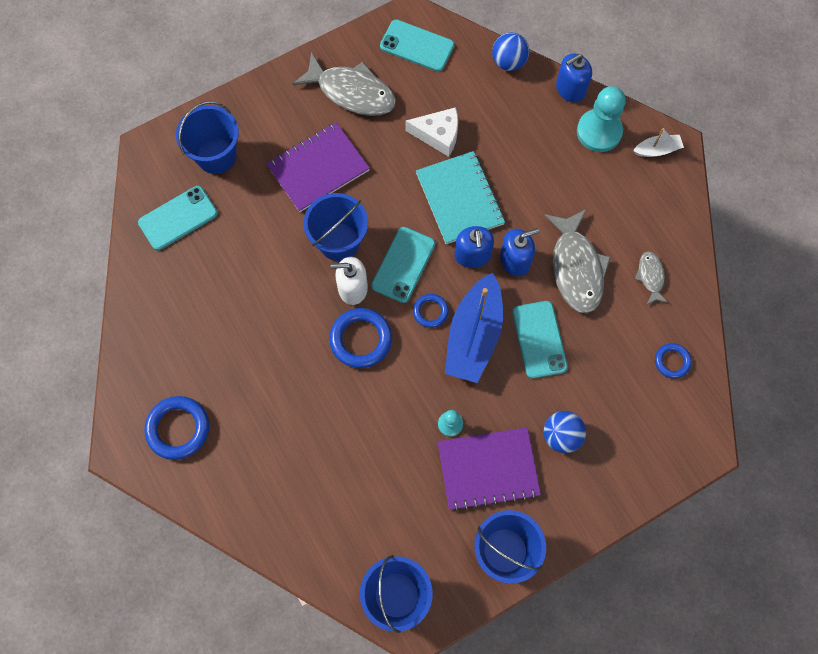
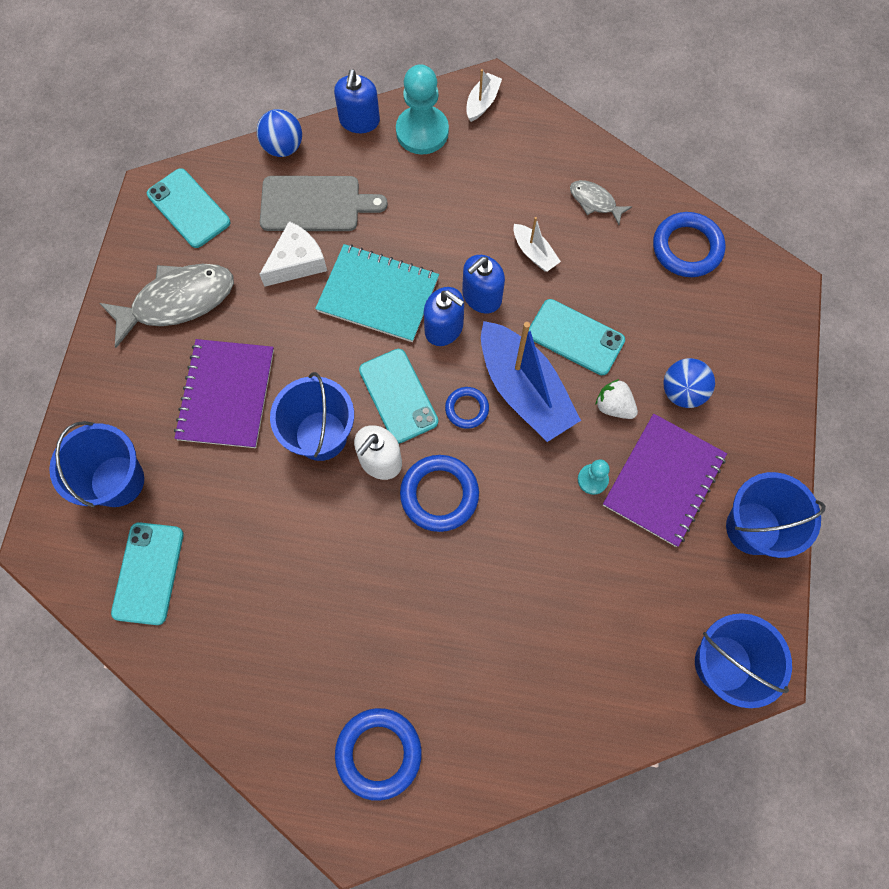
camera: 50 degrees left, 0 degrees up
turquoise phone [380,19,454,72] -> turquoise phone turned 75 degrees clockwise [147,168,230,248]
blue soap dispenser [500,228,539,276] -> blue soap dispenser turned 150 degrees counterclockwise [462,255,505,314]
grey fish [544,209,611,313] -> white boat [514,217,561,272]
blue ring [655,343,691,378] -> blue ring [653,212,725,277], size x1.73
none -> grey cutting board [260,176,388,231]
none -> white strawberry [596,379,638,419]

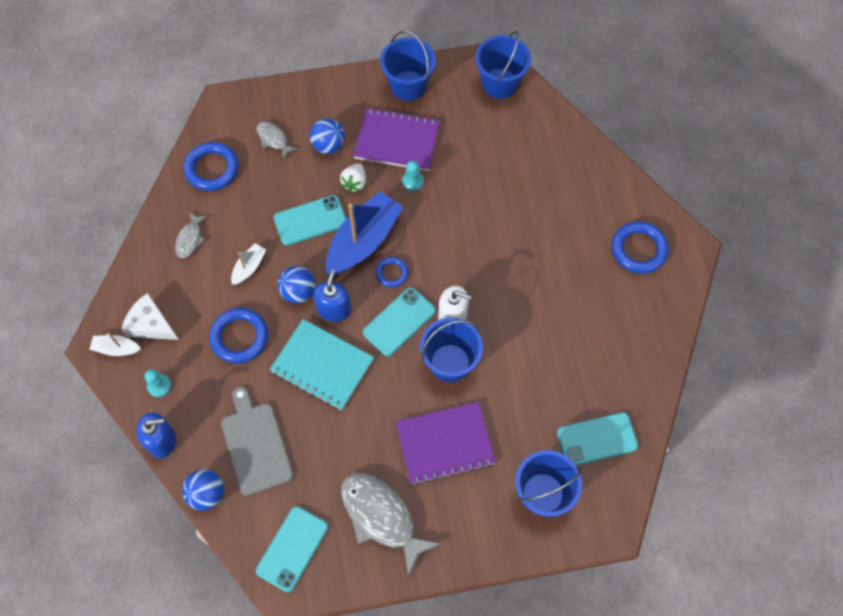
camera: 110 degrees left, 5 degrees down
white cheese [259,221,327,287] -> white cheese moved to [121,293,179,340]
turquoise notebook [315,244,439,342] -> turquoise notebook turned 60 degrees counterclockwise [269,319,374,411]
turquoise pawn [396,64,449,154] -> turquoise pawn [144,369,171,397], size x0.51
blue ring [400,455,479,532] -> blue ring moved to [209,308,268,363]
blue soap dispenser [462,255,505,314] -> blue ball [278,266,315,303]
turquoise phone [529,299,625,375] -> turquoise phone turned 60 degrees clockwise [274,195,346,246]
none -> grey fish [257,121,298,160]

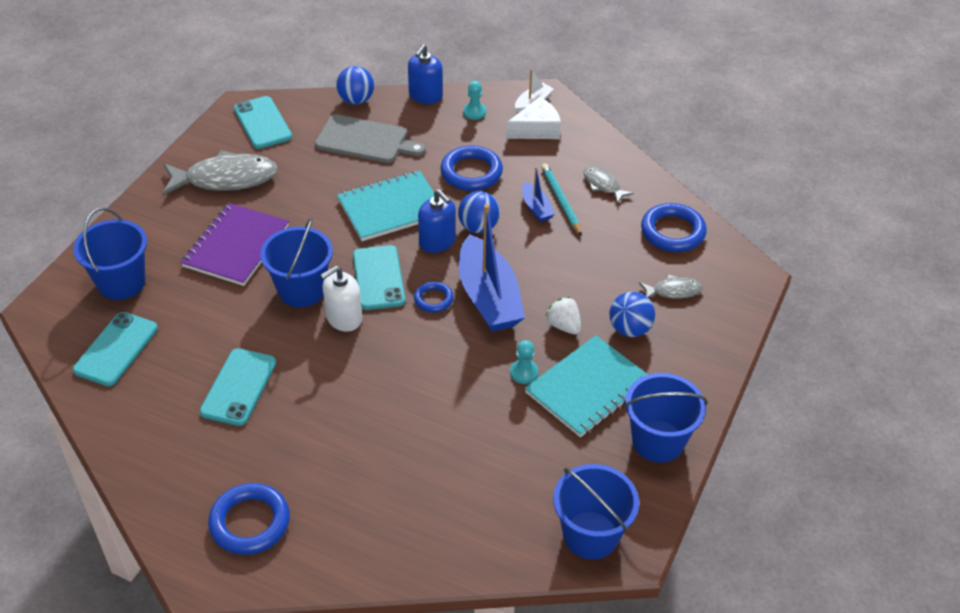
camera: 125 degrees right, 20 degrees down
white boat [231,243,266,285] -> blue boat [522,167,555,222]
turquoise phone [274,195,346,246] -> turquoise phone moved to [200,348,276,426]
purple notebook [353,108,440,171] -> turquoise notebook [525,335,648,437]
none -> turquoise pencil [541,163,582,236]

